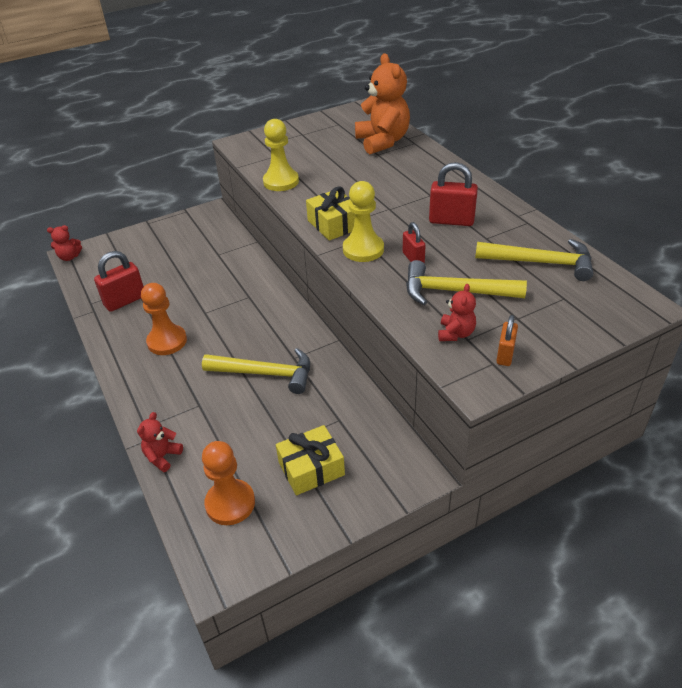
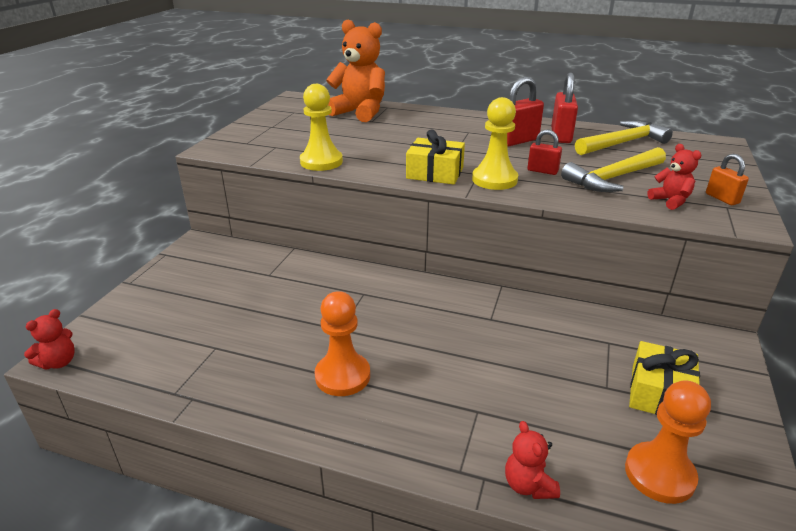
camera: 45 degrees left, 10 degrees down
red padlock [94,251,144,312] -> red padlock moved to [551,72,578,143]
yellow hammer [202,348,310,394] -> none

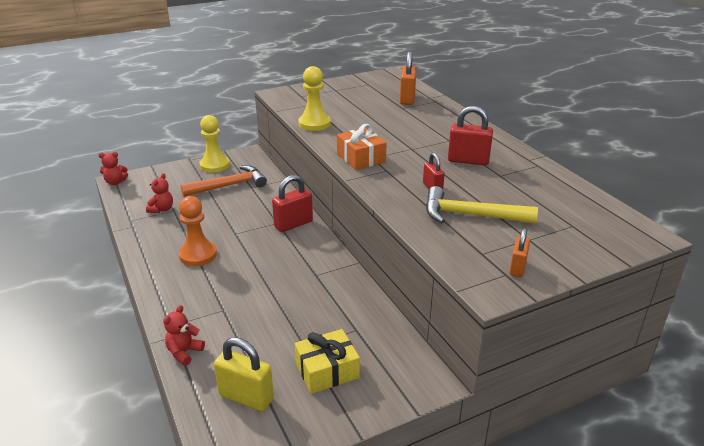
camera: 45 degrees right, 0 degrees up
orange teddy bear [326,19,385,122] -> orange padlock [400,51,417,105]
yellow gift [406,130,465,184] -> orange gift [337,124,387,170]
yellow pawn [472,97,518,190] -> yellow pawn moved to [199,115,230,173]
red padlock [551,72,578,143] -> red padlock moved to [272,175,313,232]
yellow hammer [575,120,673,155] -> none
orange pawn [625,380,711,504] -> yellow padlock [214,337,274,411]
red teddy bear [647,144,701,210] -> red teddy bear moved to [146,173,173,213]
none -> orange hammer [180,165,267,197]

